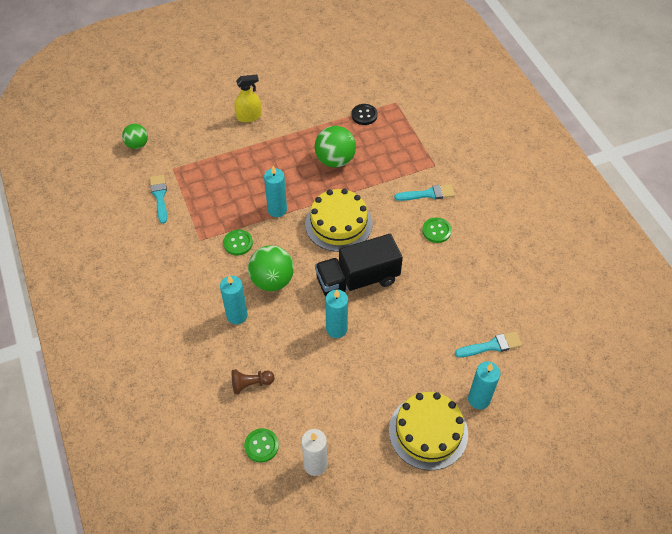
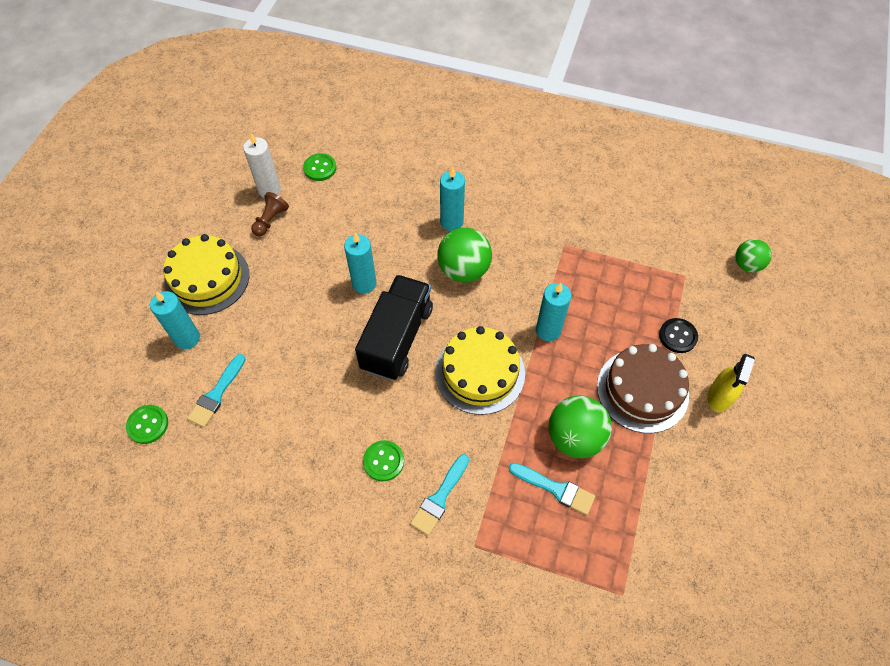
camera: 130 degrees right, 5 degrees up
turquoise brush [150,175,167,224] -> turquoise brush moved to [509,463,595,515]
green button [223,230,253,255] -> green button moved to [126,405,168,444]
brown pawn [232,369,275,394] -> brown pawn moved to [251,192,289,236]
black button [352,104,378,125] -> black button moved to [659,318,698,353]
none -> brown cake [597,344,689,433]

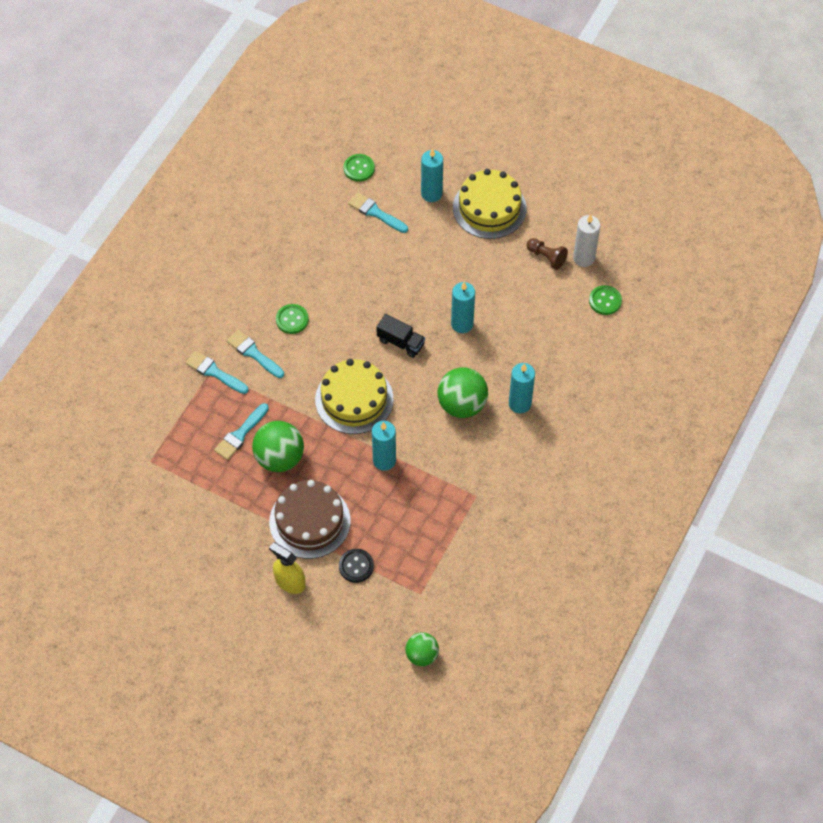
camera: 100 degrees right, 0 degrees up
black truck [355,275,433,380] -> black truck [376,314,425,358], size x0.53
none -> turquoise brush [185,351,248,394]

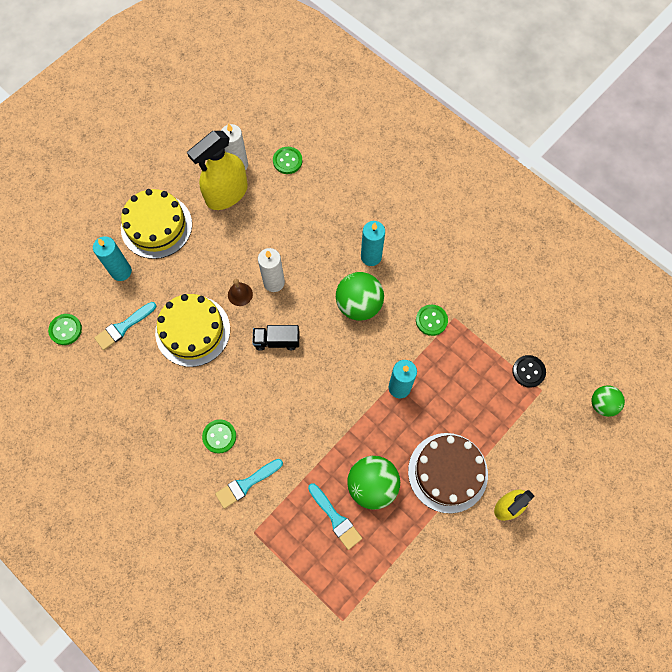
camera: 75 degrees left, 10 degrees up
turquoise brush [185,351,248,394] -> none
yellow cake [315,359,394,434] -> yellow cake moved to [155,294,230,367]
black button [339,549,374,583] -> black button moved to [512,355,546,388]
black truck [376,314,425,358] -> black truck turned 135 degrees counterclockwise [252,325,299,351]
turquoise candle [451,282,475,333] -> white candle [258,248,285,292]
brown pawn [527,238,568,270] -> yellow spray bottle [187,131,248,210]
none -> brown bell [228,279,253,306]
none -> green button [416,305,448,336]

